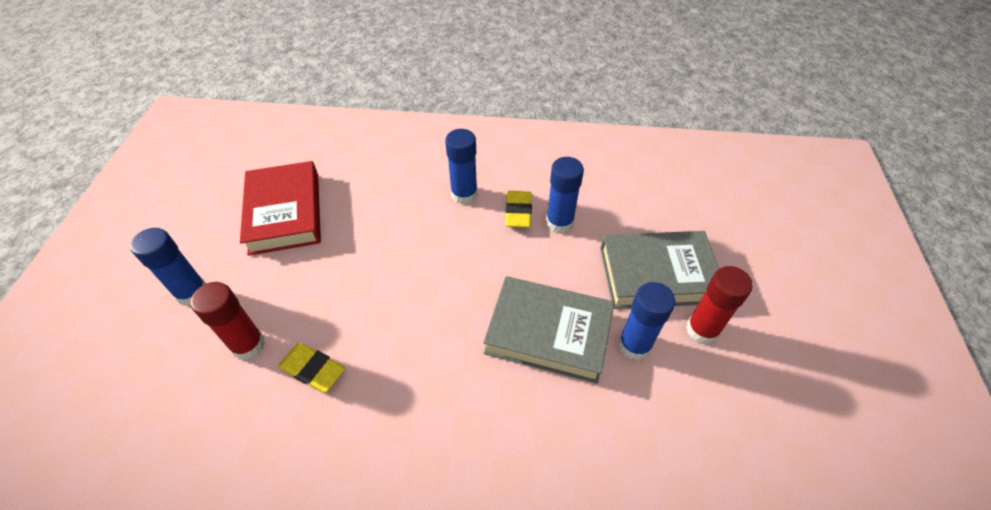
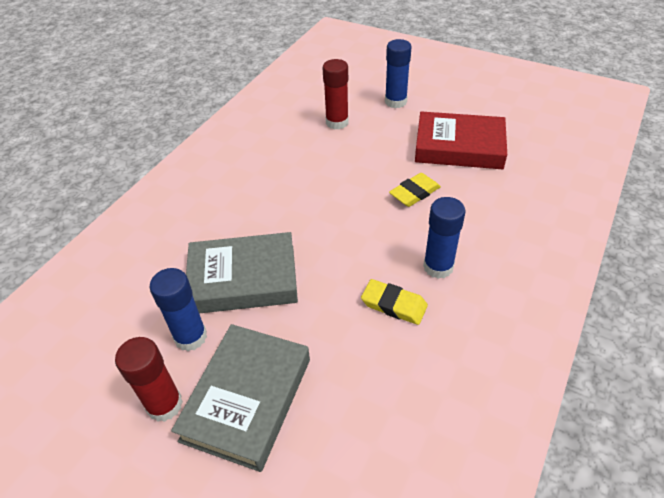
camera: 115 degrees right, 5 degrees down
yellow eraser [278,343,345,393] -> yellow eraser moved to [389,173,441,207]
grey book [483,276,614,384] -> grey book turned 45 degrees clockwise [186,232,298,314]
blue glue stick [546,157,584,233] -> none

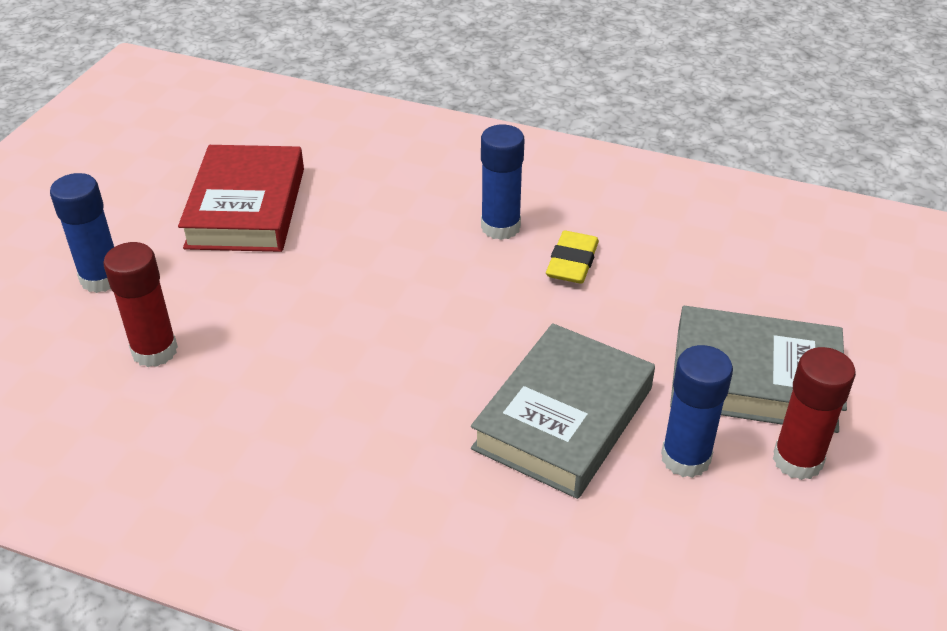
camera: 100 degrees left, 5 degrees down
grey book [186,232,298,314] -> grey book turned 45 degrees clockwise [471,323,655,499]
yellow eraser [389,173,441,207] -> none

